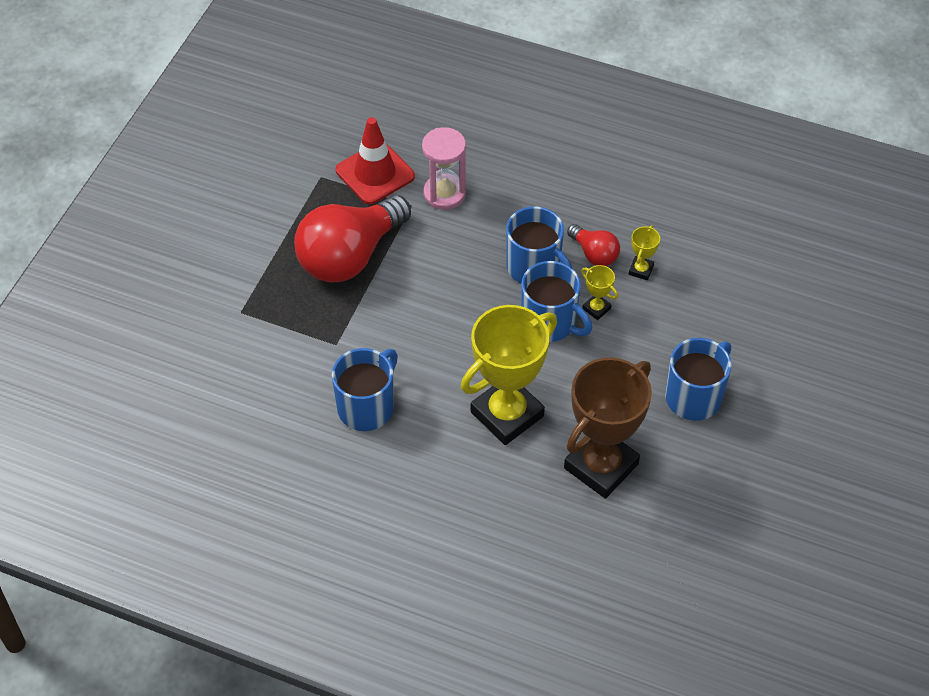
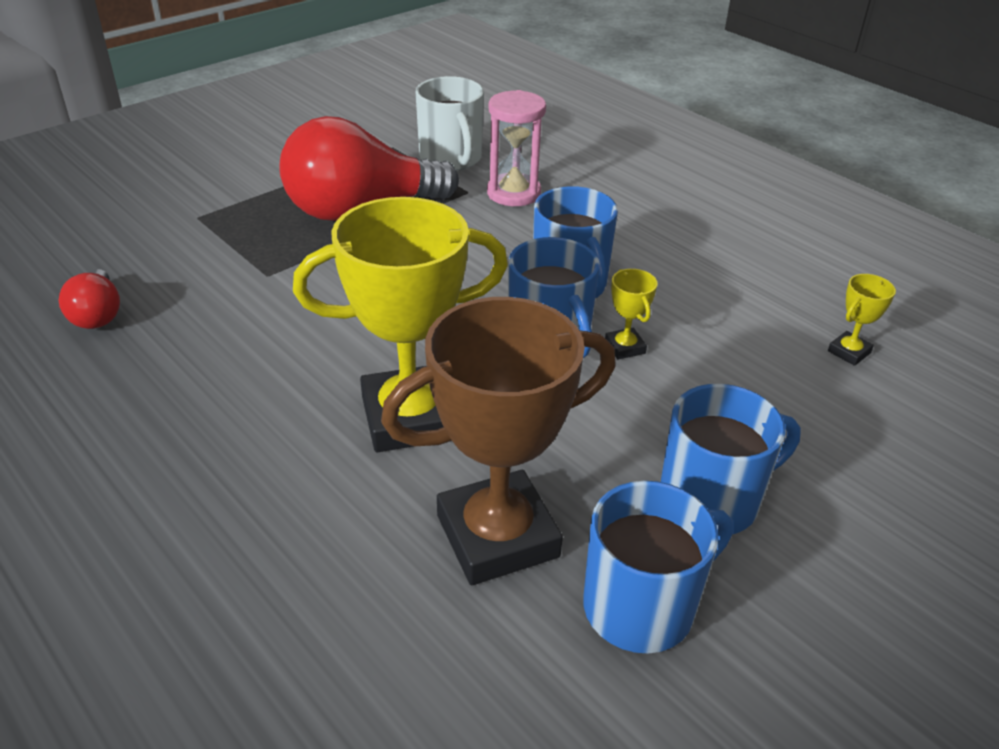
camera: 25 degrees right, 15 degrees down
blue mug [332,348,398,431] -> blue mug moved to [583,481,733,654]
red traffic cone [336,117,415,204] -> white mug [415,76,484,171]
red light bulb [567,224,620,266] -> red light bulb moved to [59,269,120,329]
yellow trophy [629,225,660,280] -> yellow trophy moved to [828,274,896,366]

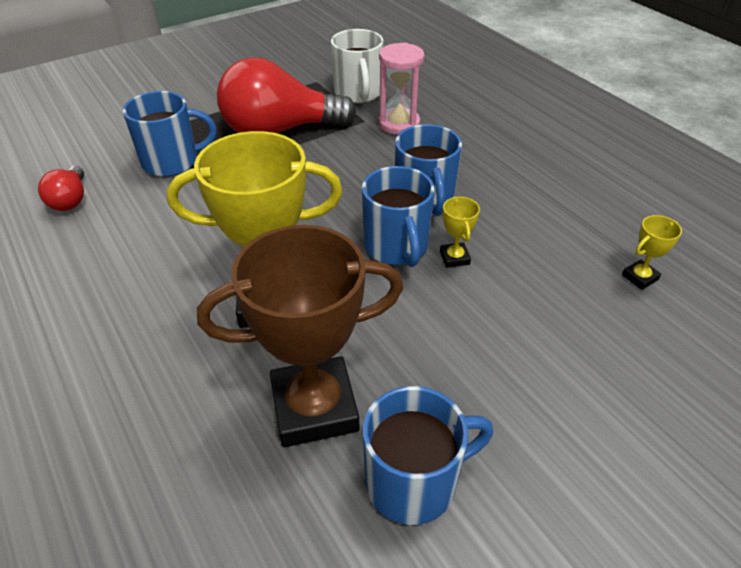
camera: 10 degrees right, 5 degrees up
blue mug [661,384,801,534] -> blue mug moved to [123,91,217,177]

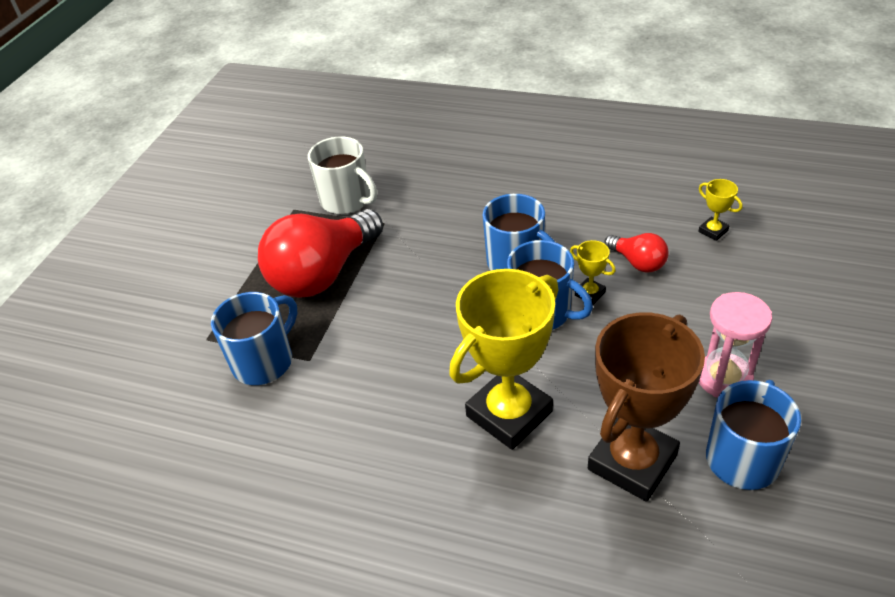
camera: 35 degrees left, 0 degrees up
red light bulb [38,166,84,211] -> red light bulb moved to [604,233,669,273]
pink hourglass [378,43,424,135] -> pink hourglass moved to [699,292,772,397]
yellow trophy [622,215,682,290] -> yellow trophy turned 60 degrees counterclockwise [698,179,743,241]

